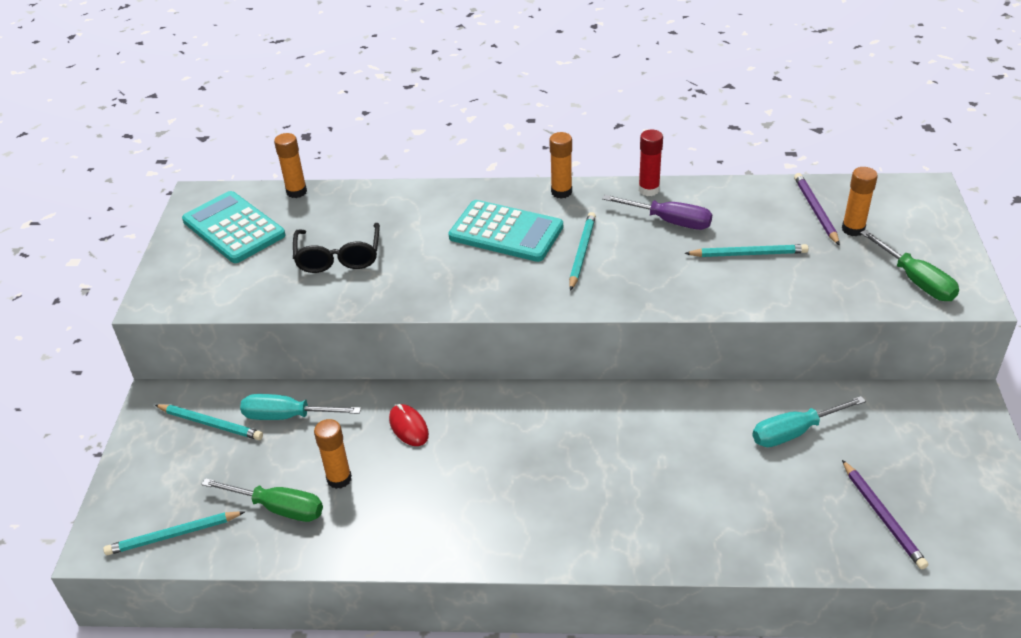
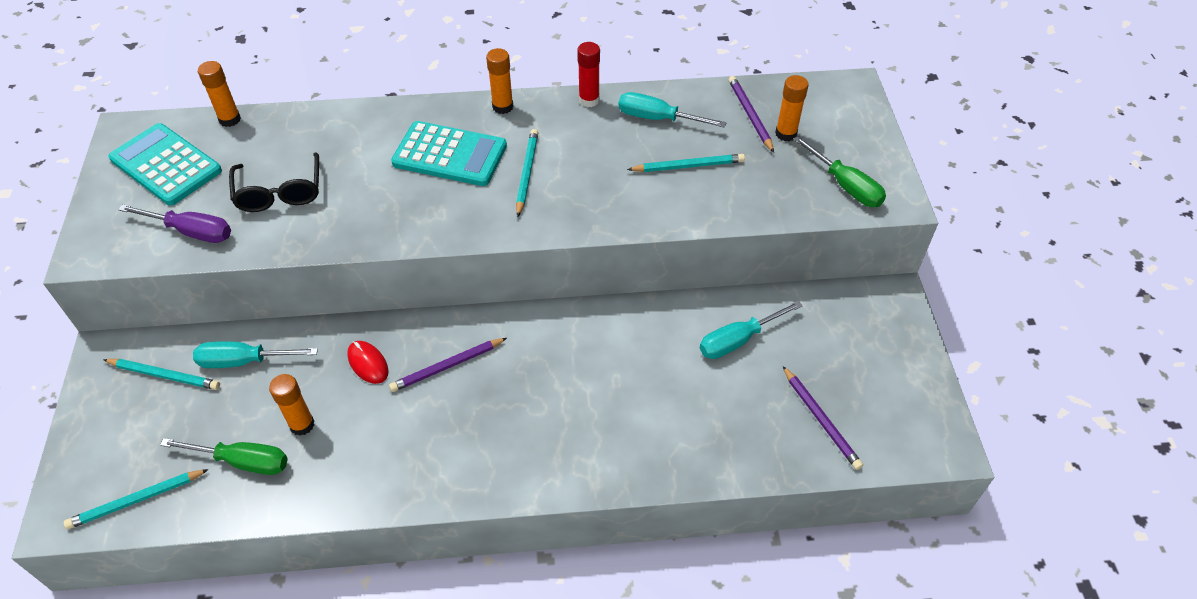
camera: 10 degrees left, 10 degrees up
purple screwdriver [602,195,712,230] -> purple screwdriver moved to [118,204,231,243]
none -> purple pencil [389,338,507,392]
none -> turquoise screwdriver [618,92,726,128]

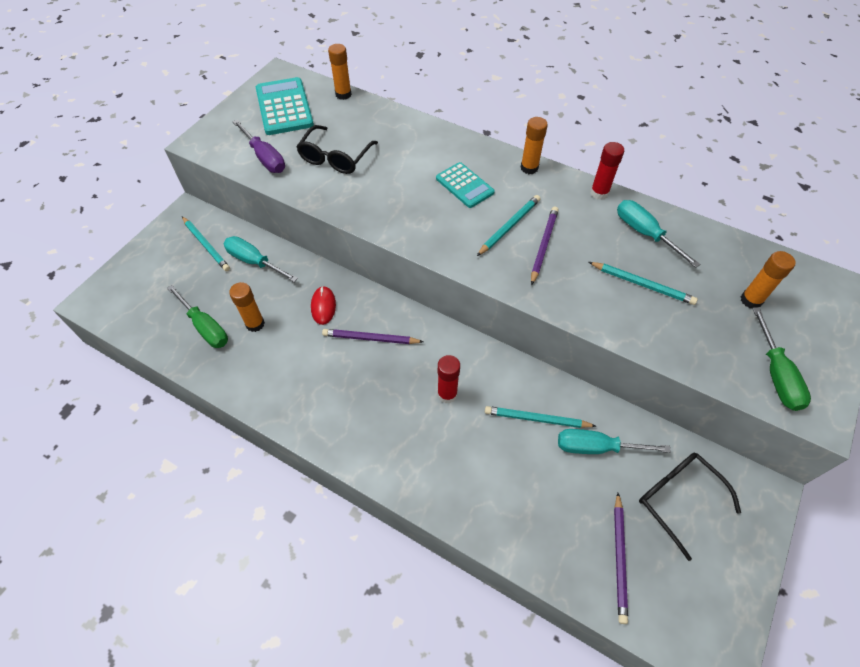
camera: 35 degrees right, 5 degrees up
turquoise pencil [64,469,209,529] -> turquoise pencil moved to [485,406,596,428]
turquoise calculator [391,121,507,186] -> turquoise calculator [436,162,495,208], size x0.64
purple pencil [729,76,774,153] -> purple pencil moved to [531,207,559,285]
none -> red glue stick [437,355,460,403]
none -> black glasses [639,453,741,561]

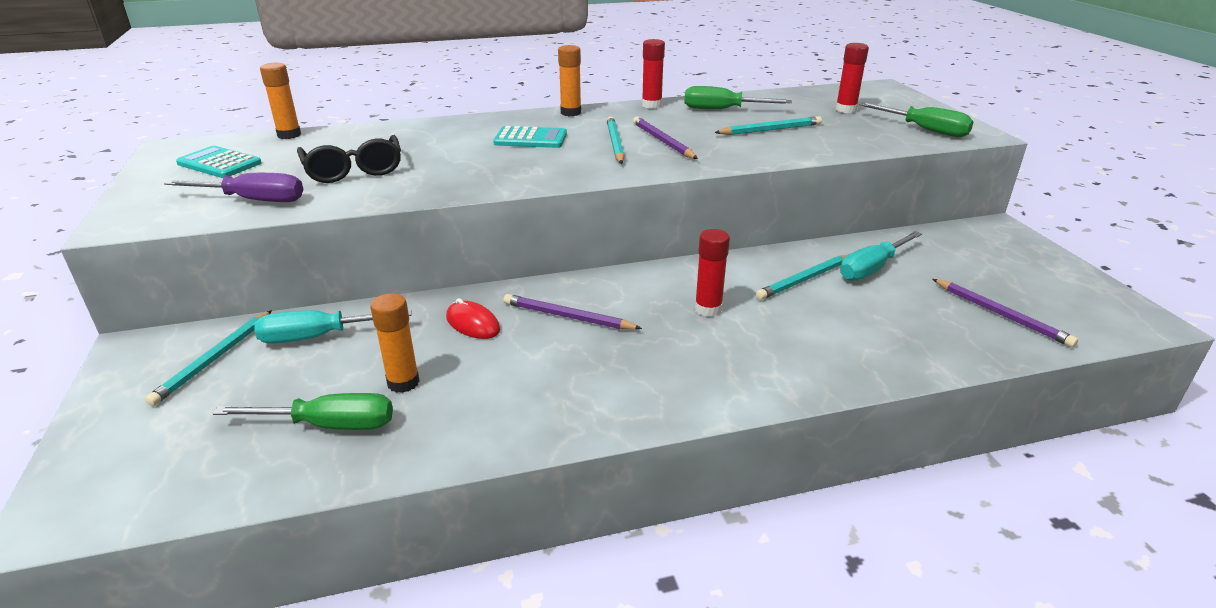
camera: 45 degrees left, 25 degrees down
turquoise pencil [182,216,230,271] -> turquoise pencil turned 105 degrees clockwise [145,310,272,406]
turquoise calculator [256,77,314,135] -> turquoise calculator [176,146,261,178], size x0.64
purple pencil [322,329,423,344] -> purple pencil turned 60 degrees clockwise [503,294,642,330]
turquoise screwdriver [617,200,700,268] -> green screwdriver [685,86,792,109]
black glasses [639,453,741,561] -> none
orange glue stick [741,251,796,308] -> red glue stick [835,43,869,113]

